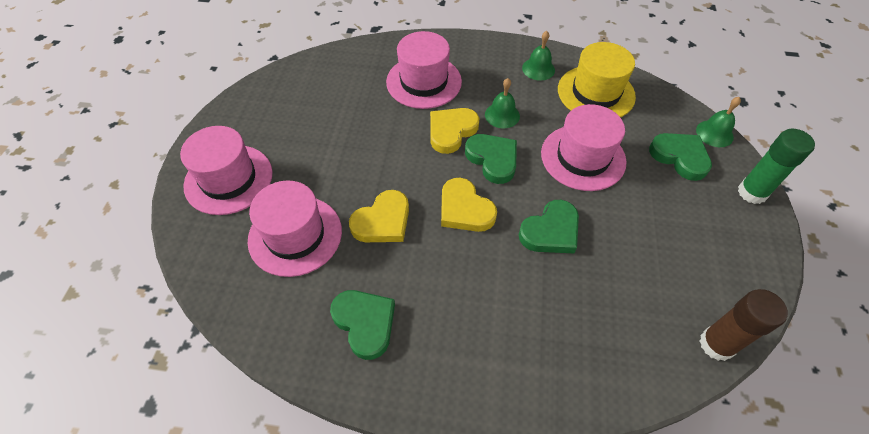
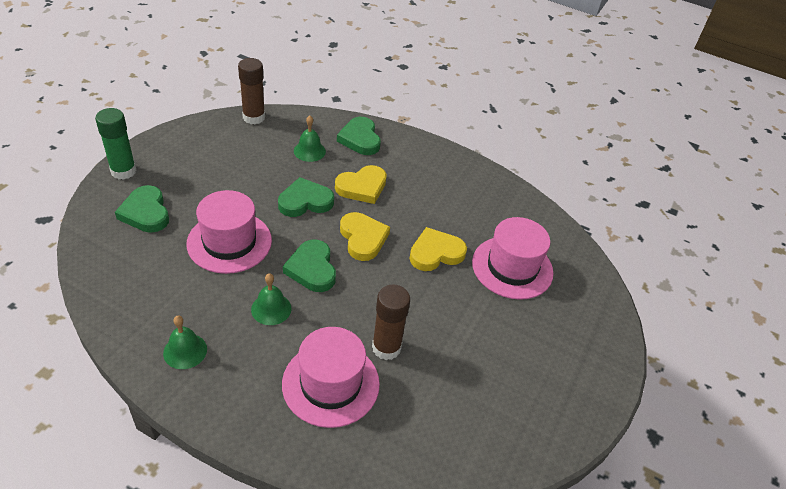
camera: 165 degrees left, 10 degrees down
pink hat [180,126,273,215] -> none
green heart [330,290,395,360] -> green heart moved to [337,117,381,155]
yellow heart [430,108,479,154] -> yellow heart moved to [335,165,387,204]
yellow hat [558,42,636,117] -> none
green bell [696,97,741,147] -> green bell moved to [294,116,326,162]
none -> brown glue stick [372,284,410,360]

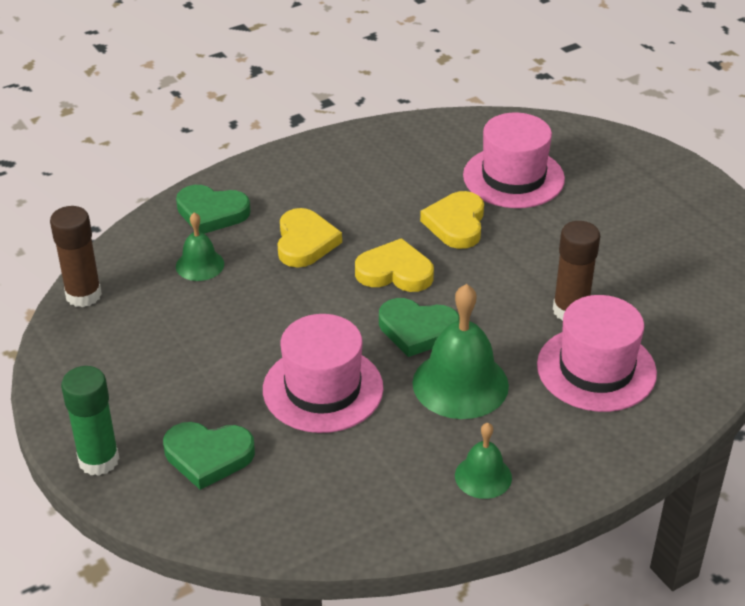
camera: 55 degrees left, 5 degrees down
green bell [251,273,291,325] -> green bell [412,284,509,419], size x1.80
green heart [278,177,334,217] -> none

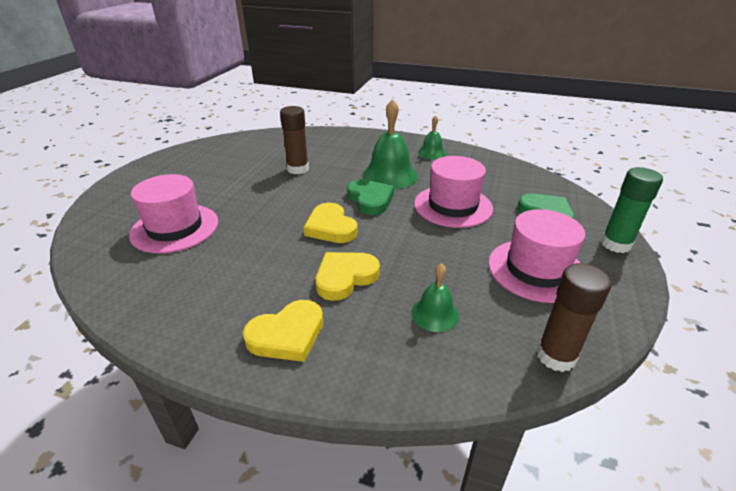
camera: 130 degrees left, 5 degrees down
green heart [176,185,251,234] -> none
yellow heart [420,191,484,249] -> yellow heart moved to [243,300,323,362]
pink hat [537,295,657,412] -> pink hat moved to [488,209,585,303]

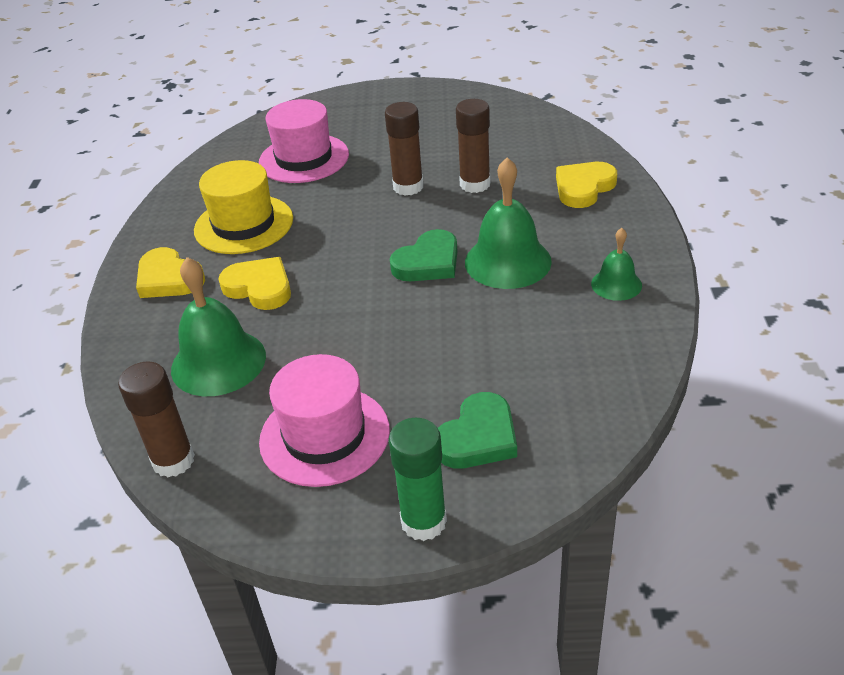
camera: 75 degrees right, 5 degrees up
yellow heart [304,203,358,243] -> yellow heart moved to [556,162,617,208]
green bell [411,263,459,332] -> green bell [171,257,266,396], size x1.80
pink hat [414,156,493,228] -> none
none -> yellow hat [194,160,293,254]
none -> brown glue stick [385,102,423,196]

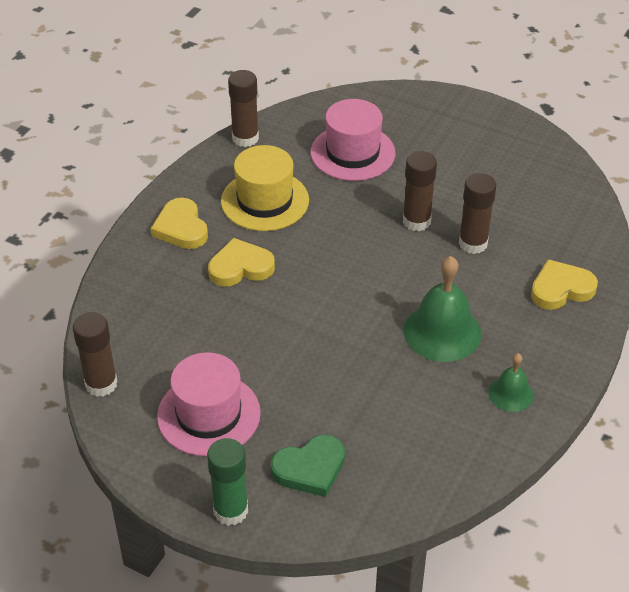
camera: 25 degrees right, 5 degrees up
green bell [171,257,266,396] -> none
yellow heart [218,257,291,310] -> yellow heart turned 75 degrees counterclockwise [208,238,275,287]
green heart [390,229,457,281] -> none
none -> brown glue stick [228,70,259,147]

